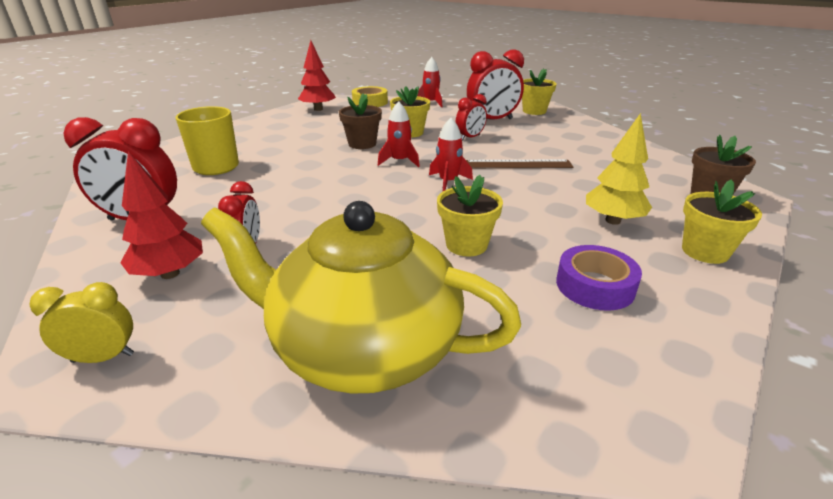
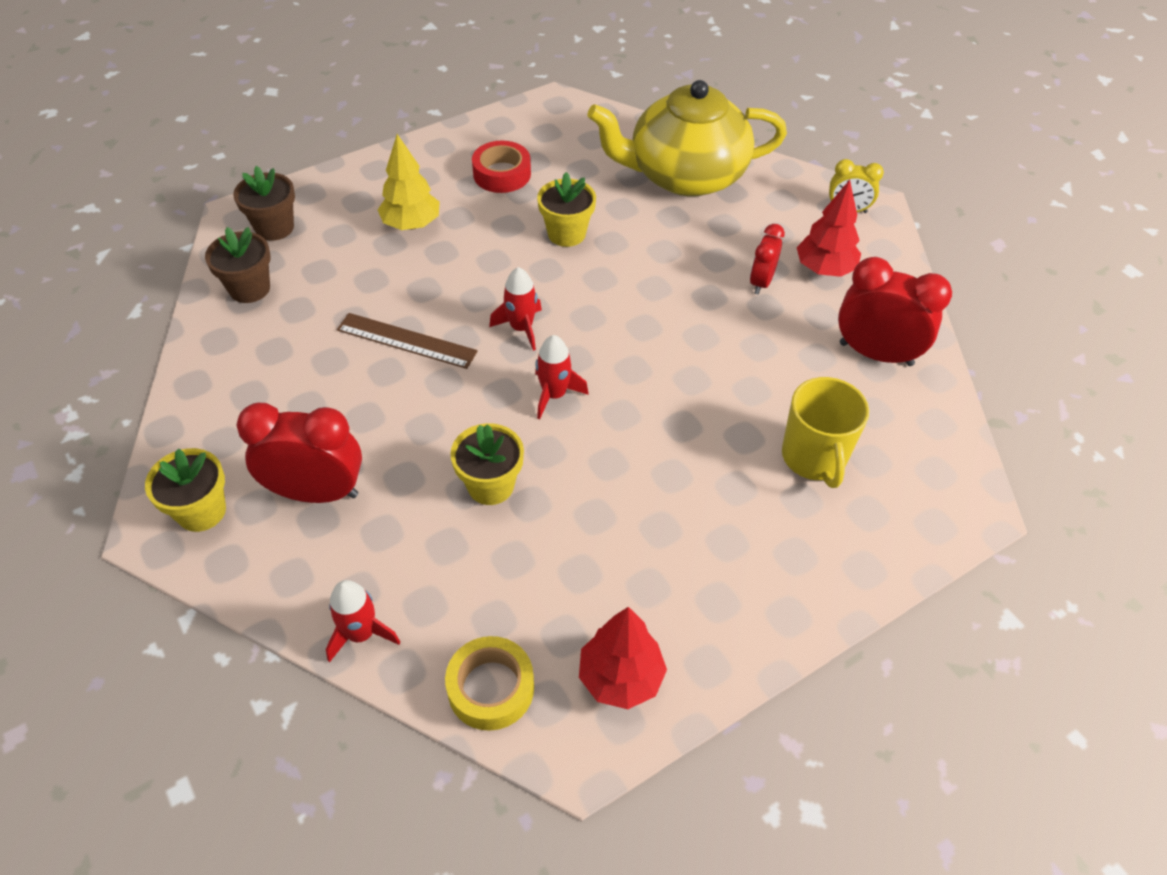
camera: 160 degrees left, 20 degrees up
yellow teapot [201,201,521,394] -> yellow teapot turned 135 degrees clockwise [587,80,787,197]
brown flower pot [339,93,382,149] -> brown flower pot moved to [205,227,271,303]
red clock [456,94,487,141] -> none
purple tape [556,245,642,311] -> red tape [472,141,531,193]
yellow flower pot [682,179,762,264] -> none

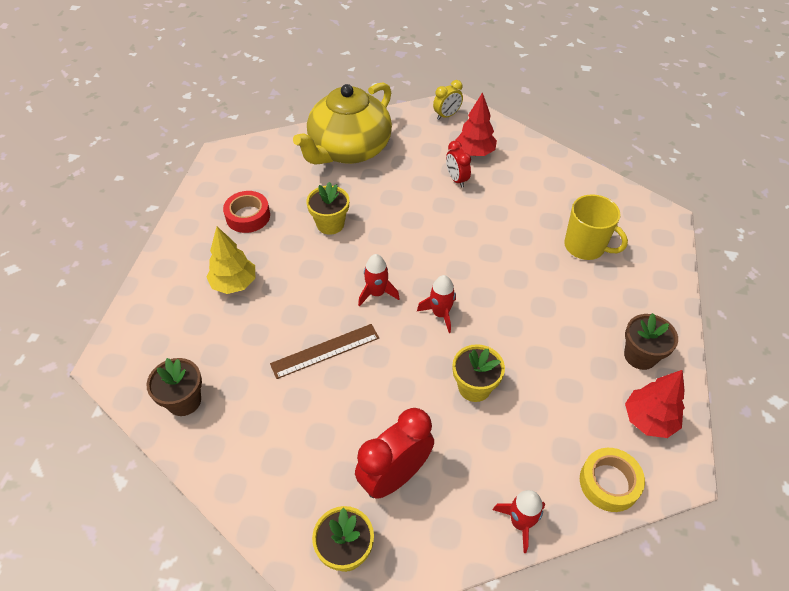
camera: 45 degrees left, 0 degrees up
brown flower pot [233,166,295,241] -> brown flower pot moved to [624,313,678,370]
red clock [838,257,952,366] -> none

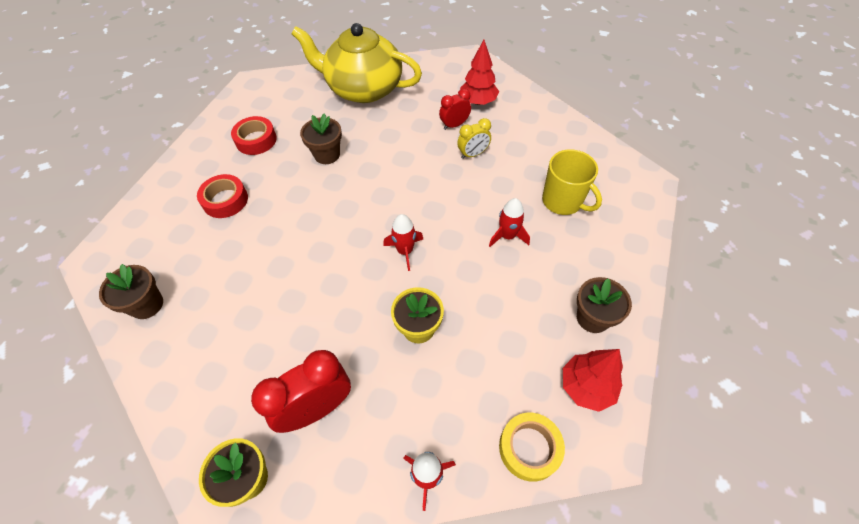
camera: 10 degrees right, 5 degrees up
yellow tree [206,227,255,294] -> red tape [197,174,248,218]
brown ruler [270,324,379,379] -> none
yellow teapot [293,82,392,165] -> yellow teapot turned 60 degrees clockwise [291,23,422,103]
yellow flower pot [306,182,349,235] -> brown flower pot [300,114,342,164]
red rocket [358,254,400,307] -> red rocket moved to [489,198,530,247]
yellow clock [433,80,463,120] -> yellow clock moved to [457,118,491,159]
red clock [446,141,471,188] -> red clock turned 75 degrees clockwise [439,89,471,130]

